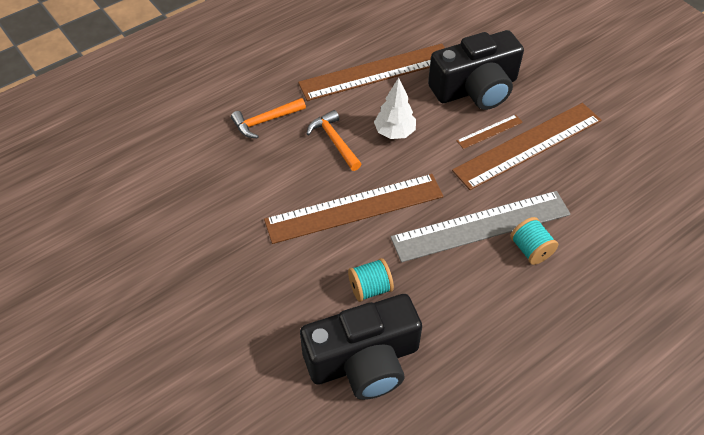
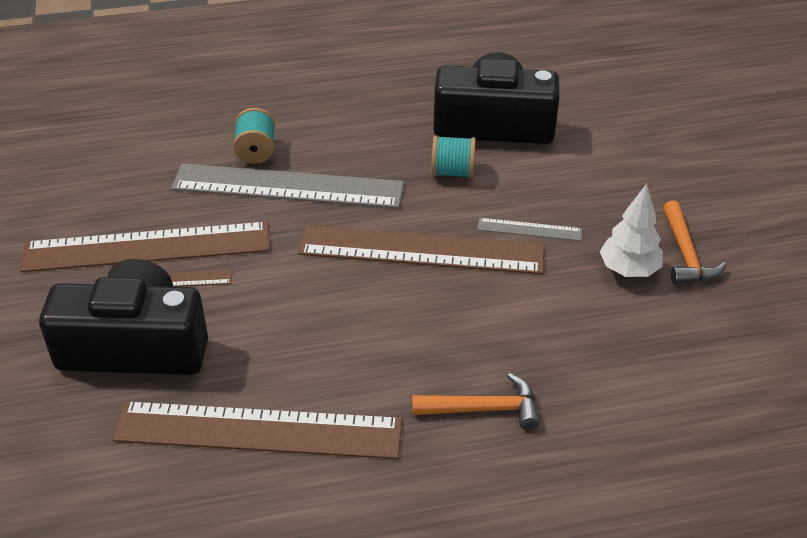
camera: 155 degrees left, 10 degrees down
orange hammer [307,110,362,171] -> orange hammer moved to [663,201,727,284]
white tree [374,78,416,139] -> white tree moved to [600,184,663,277]
none -> grey ruler [477,218,582,241]

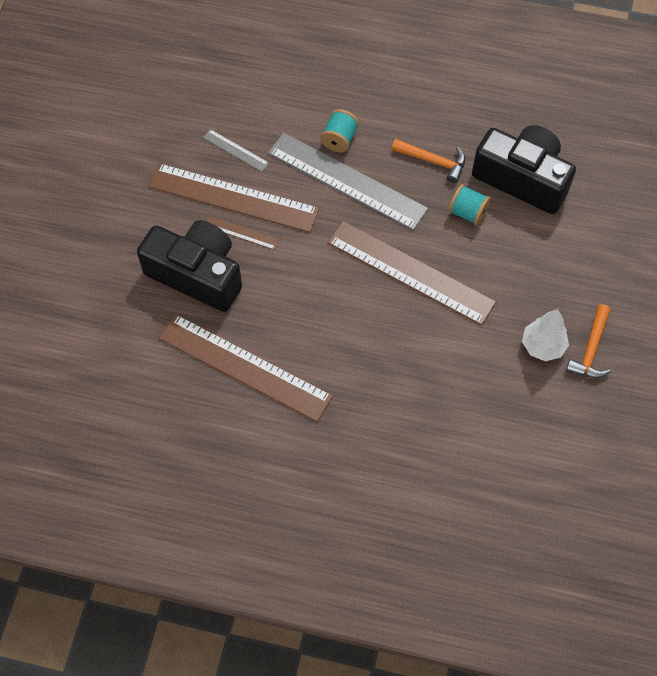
camera: 25 degrees right, 20 degrees up
orange hammer [412,373,539,430] -> orange hammer moved to [392,139,465,183]
grey ruler [477,218,582,241] -> grey ruler moved to [203,129,269,172]

